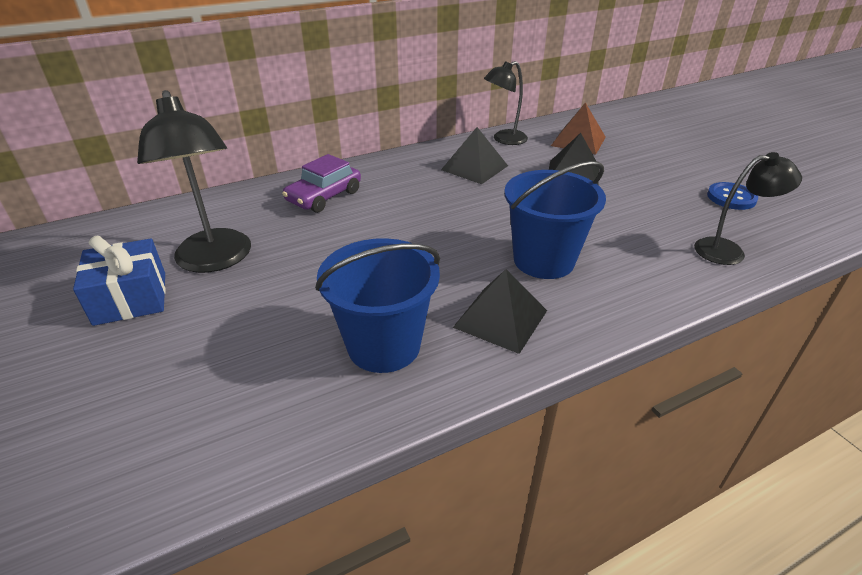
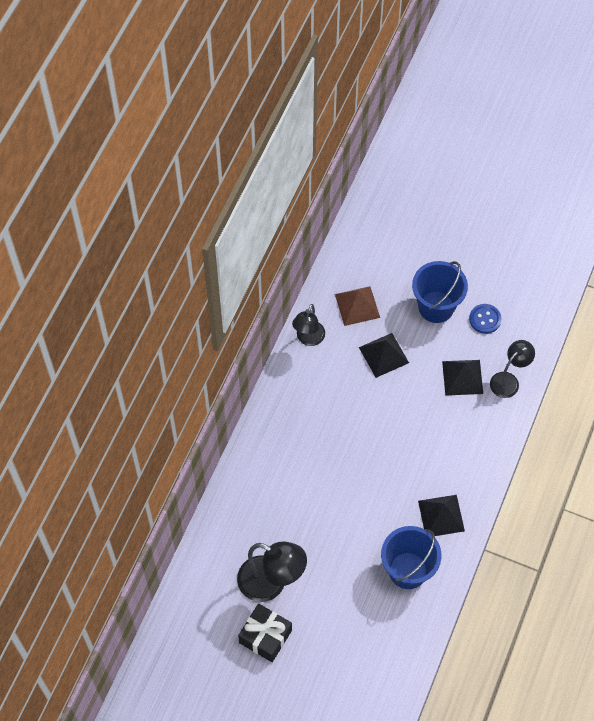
camera: 40 degrees left, 25 degrees up
blue gift [73,235,166,326] -> black gift [238,603,292,662]
purple car [282,154,361,213] -> none
black pyramid [441,127,508,184] -> black pyramid moved to [442,360,483,395]
blue bucket [504,161,606,279] -> blue bucket moved to [412,261,468,323]

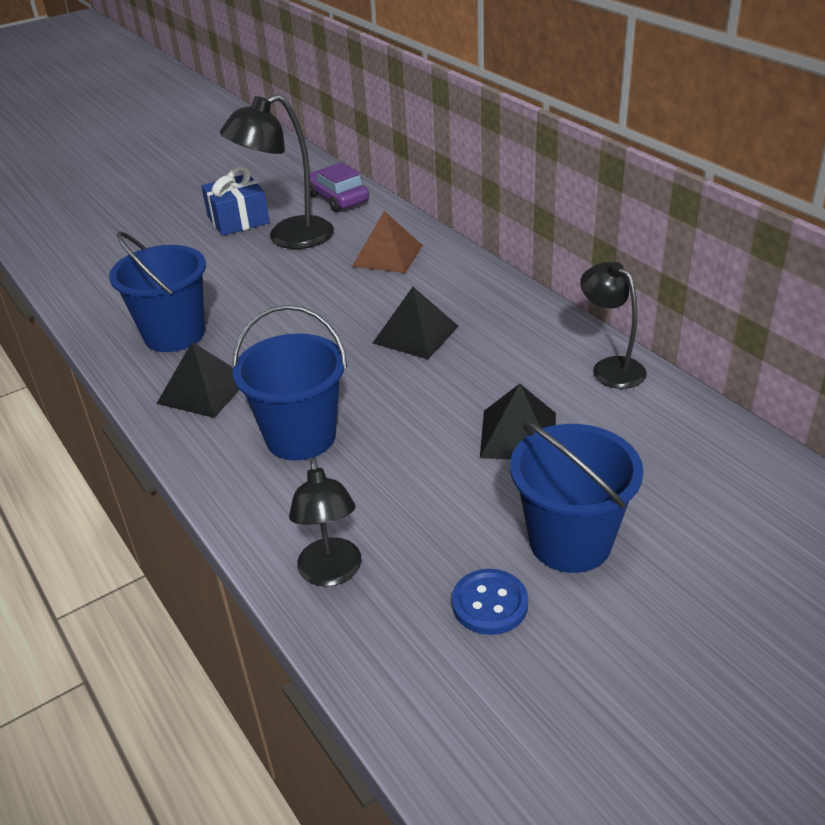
camera: 125 degrees right, 25 degrees down
black gift [238,603,292,662] -> blue gift [201,167,270,236]
brown pyramid [335,286,380,326] -> brown pyramid moved to [352,211,423,273]
black pyramid [442,360,483,395] -> black pyramid moved to [373,287,459,359]
none -> blue bucket [232,305,347,461]
none -> purple car [310,162,369,212]

